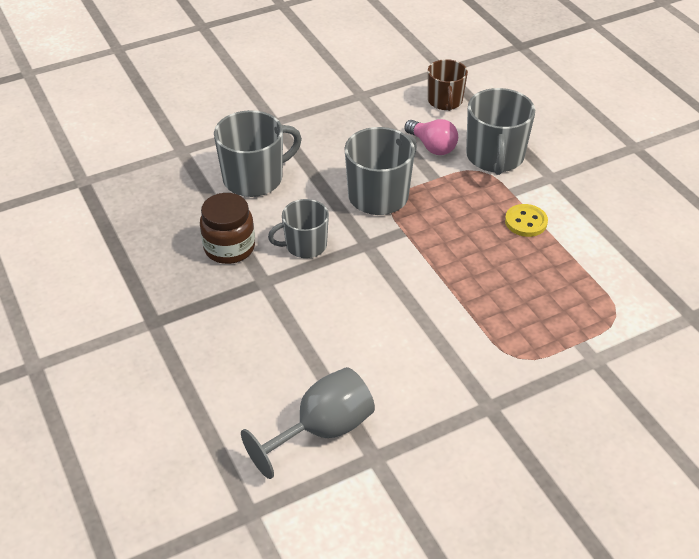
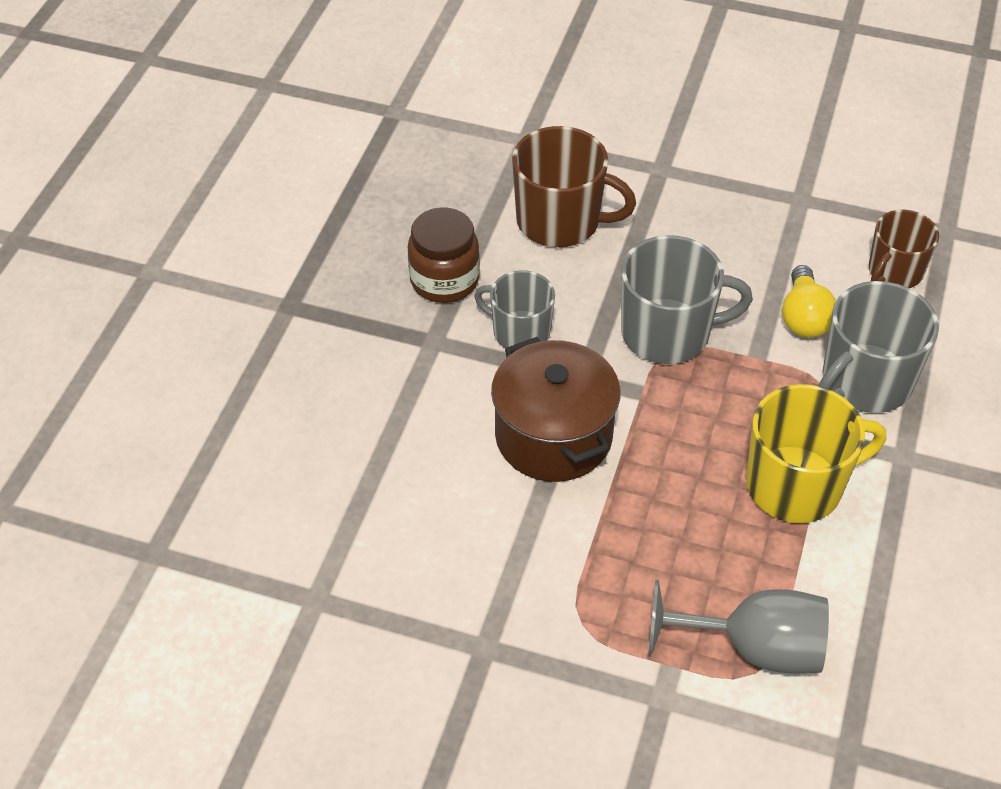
camera: 45 degrees right, 5 degrees up
grey mug [214,110,302,197] -> brown mug [512,126,636,247]
grey goblet [241,367,375,479] -> grey goblet moved to [649,580,829,673]
pink light bulb [404,119,458,155] -> yellow light bulb [782,265,836,338]
yellow button [505,204,548,237] -> yellow mug [746,384,886,523]
none -> brown pot [491,337,620,482]

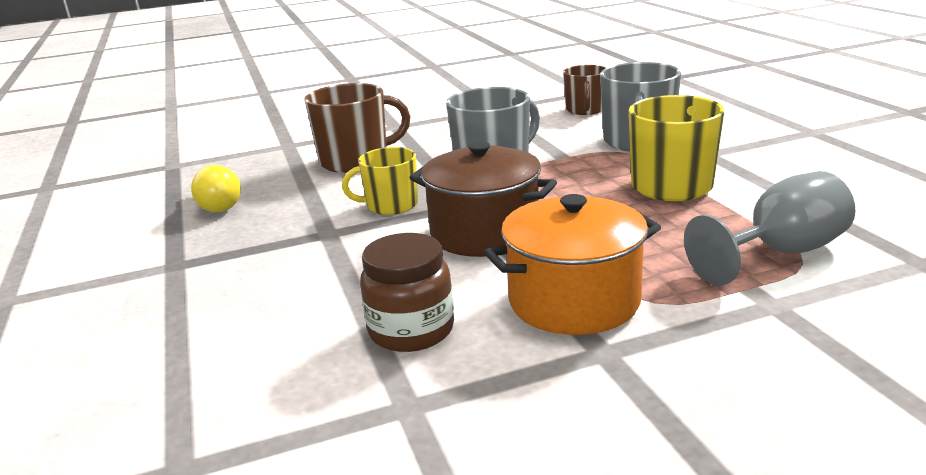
camera: 35 degrees left, 25 degrees down
brown jar [408,207,480,303] -> brown jar moved to [360,233,454,352]
grey mug [474,270,555,348] -> yellow mug [342,147,418,215]
yellow light bulb [782,265,836,338] -> yellow light bulb moved to [191,165,241,212]
none -> orange pot [484,194,661,335]

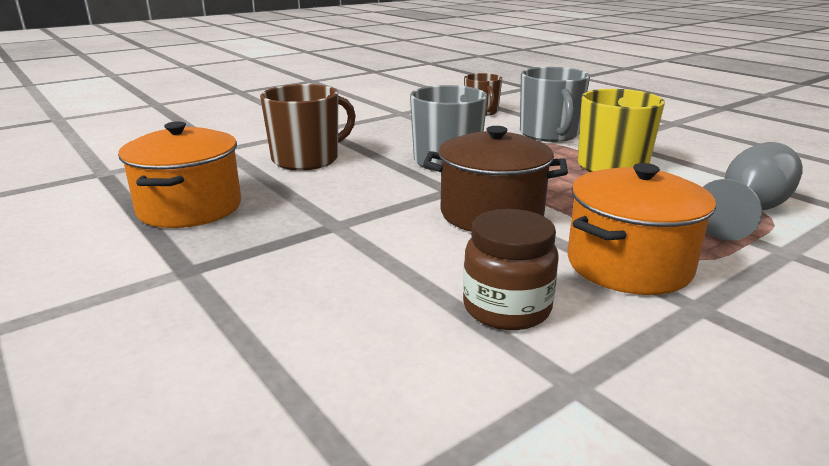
camera: 20 degrees left, 0 degrees up
yellow light bulb [191,165,241,212] -> orange pot [118,121,241,228]
yellow mug [342,147,418,215] -> none

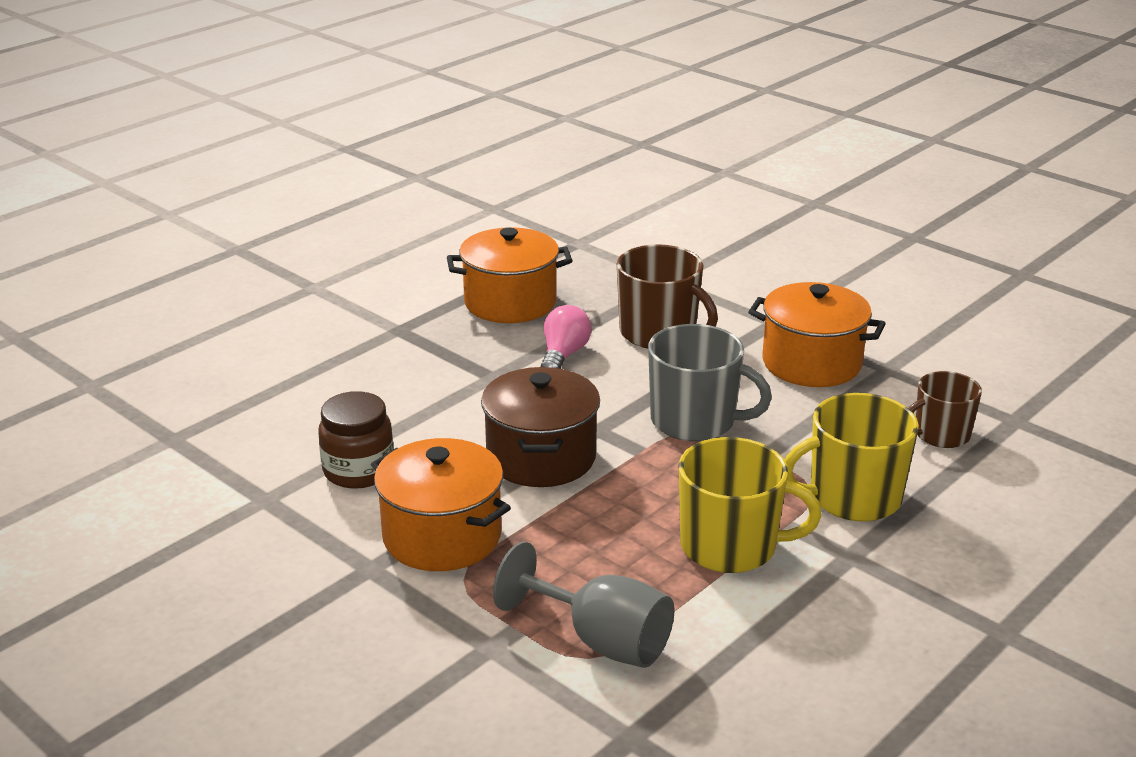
camera: 80 degrees right, 5 degrees up
grey mug [520,67,590,142] -> yellow mug [784,393,919,522]
none -> pink light bulb [541,305,591,369]
none -> orange pot [748,282,886,387]

